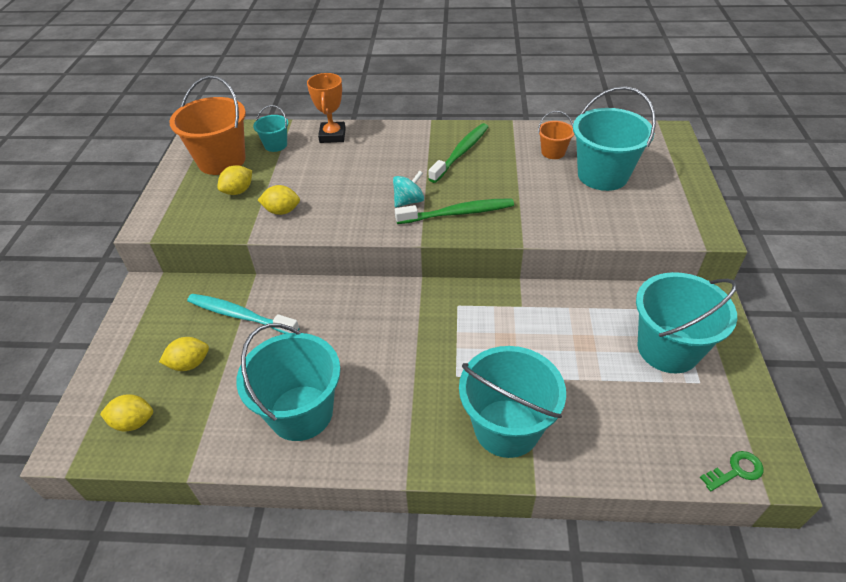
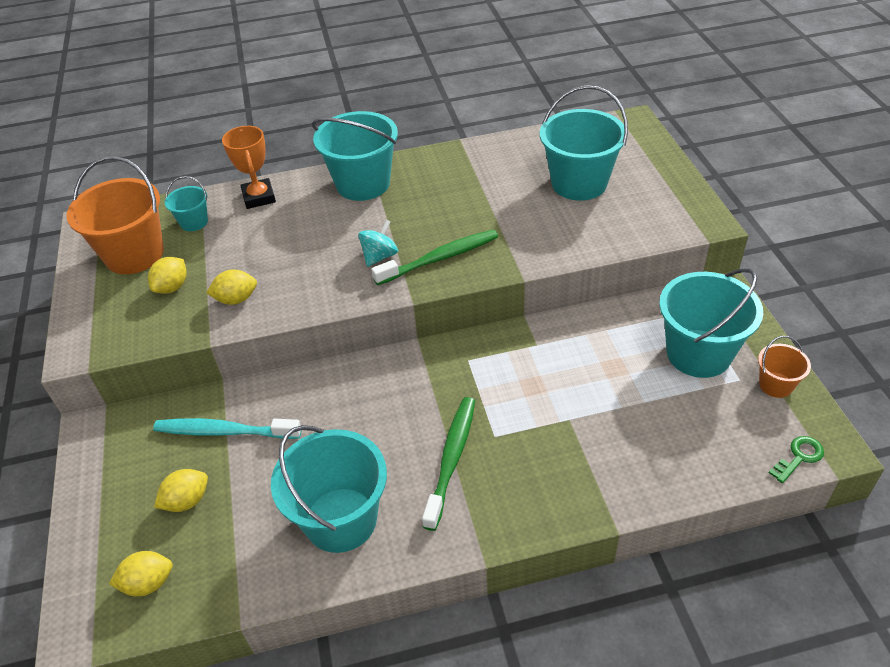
camera: 15 degrees left, 0 degrees up
green toothbrush [429,123,488,183] -> green toothbrush moved to [422,397,475,531]
turquoise bucket [459,346,566,458] -> turquoise bucket moved to [312,111,398,201]
orange bucket [538,111,574,159] -> orange bucket moved to [758,336,811,398]

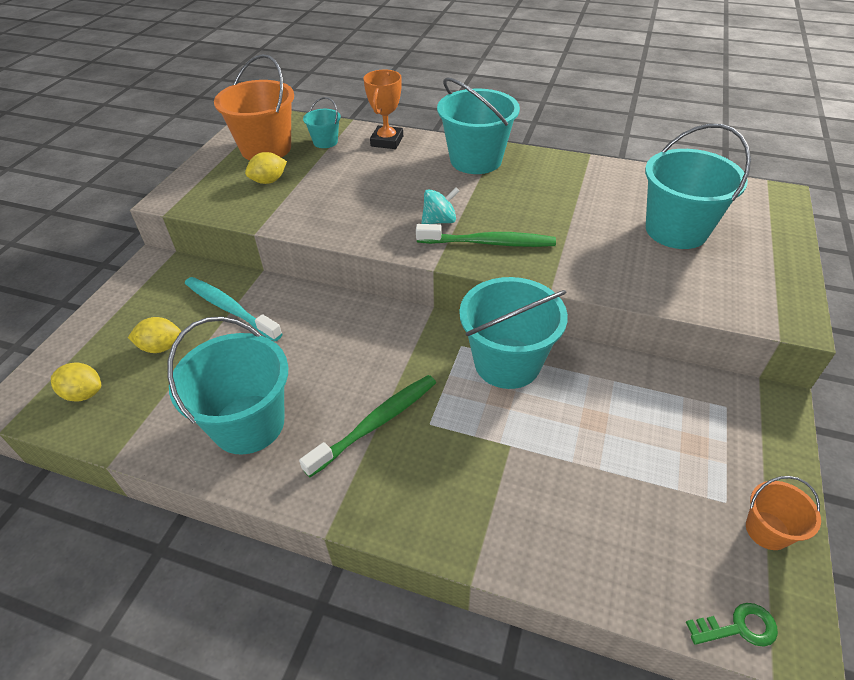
camera: 30 degrees right, 0 degrees up
yellow lemon [206,270,257,305] -> none
turquoise bucket [659,268,763,378] -> turquoise bucket moved to [459,277,568,389]

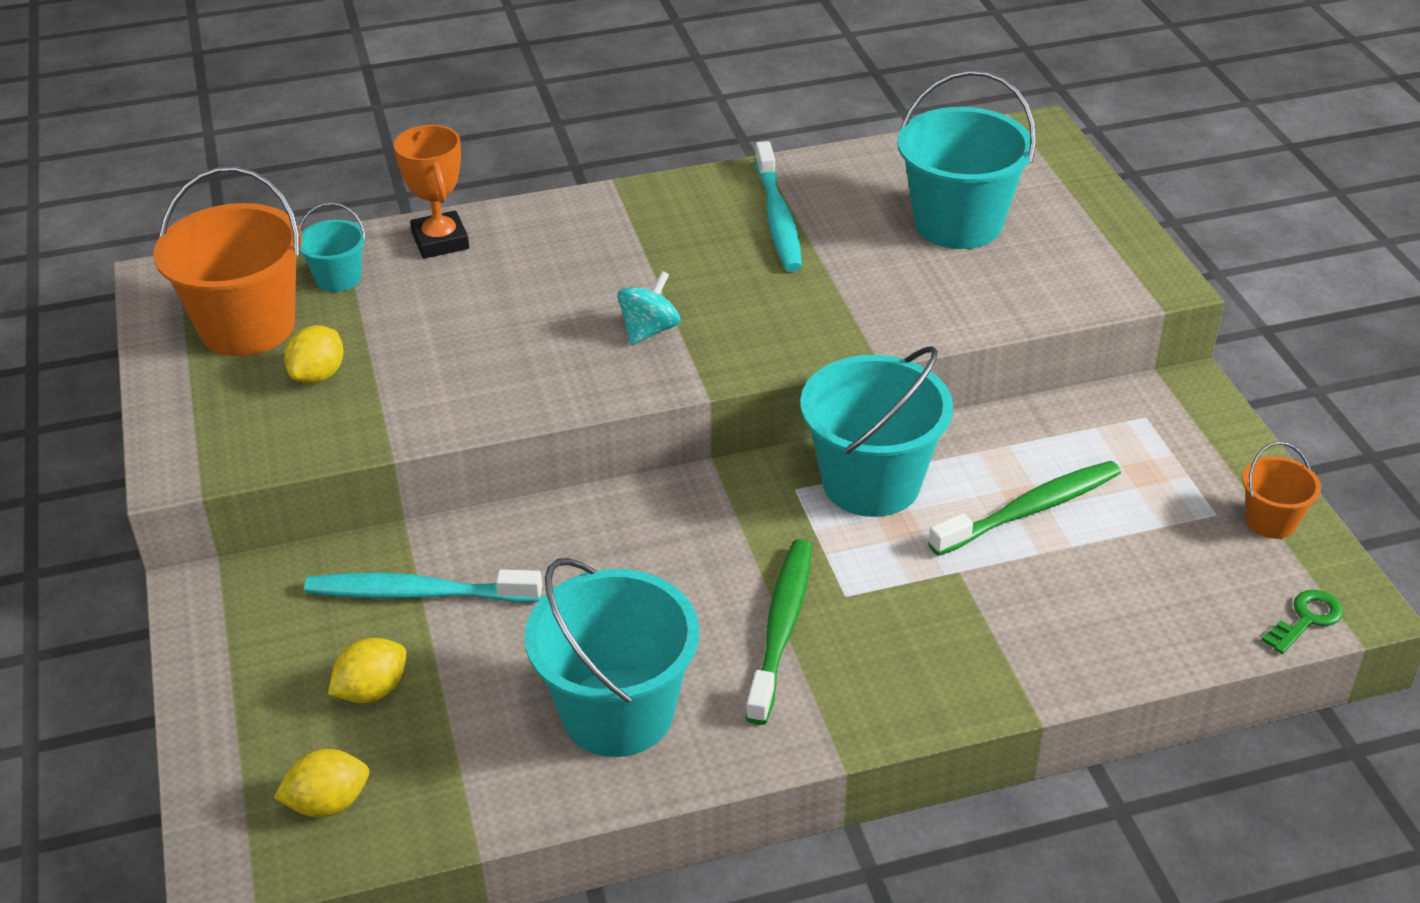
camera: 35 degrees left, 5 degrees down
green toothbrush [416,224,556,247] -> green toothbrush moved to [928,461,1121,556]
turquoise bucket [437,77,520,174] -> none
none -> turquoise toothbrush [755,141,802,271]

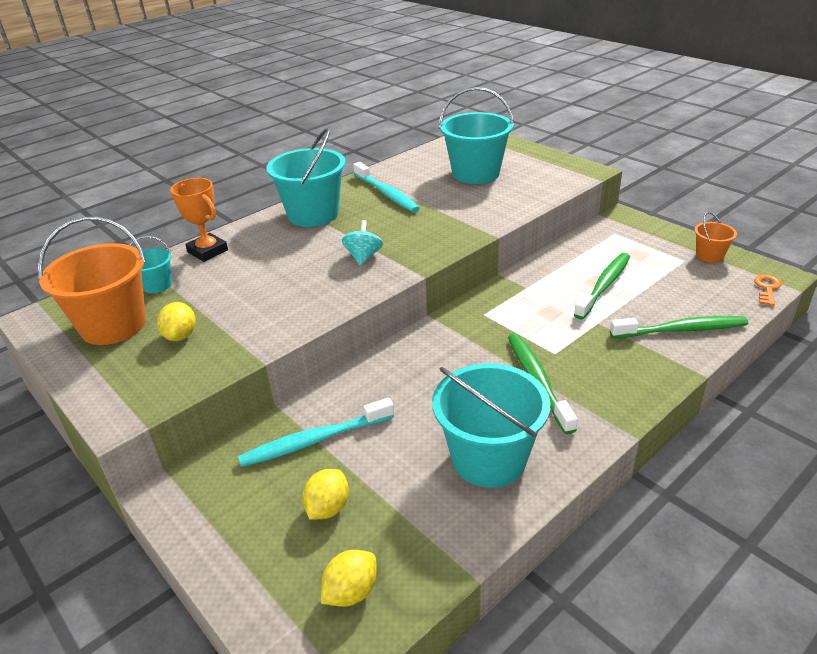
camera: 25 degrees left, 5 degrees down
turquoise bucket [800,346,953,517] -> turquoise bucket moved to [266,128,346,227]
green key [1261,590,1343,654] -> orange key [754,275,782,306]
none -> green toothbrush [610,316,748,338]

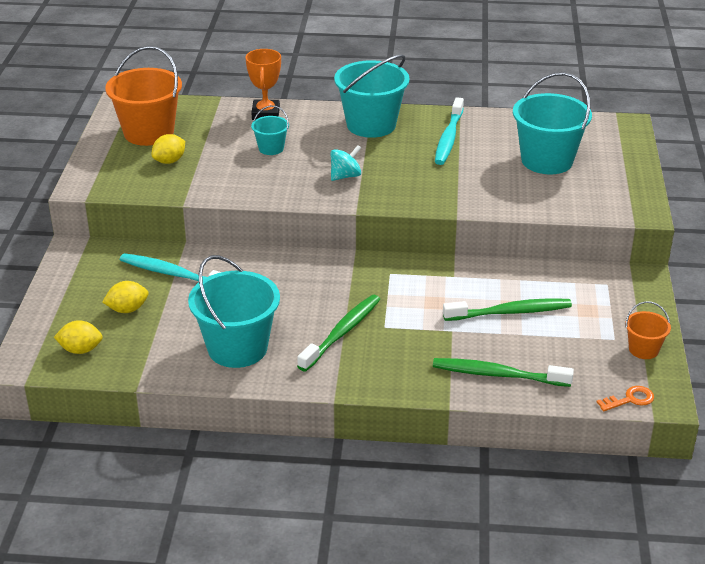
camera: 45 degrees right, 0 degrees up
turquoise bucket [130,236,172,294] -> turquoise bucket moved to [251,105,289,155]
green toothbrush [610,316,748,338] -> green toothbrush turned 150 degrees clockwise [433,358,574,387]

